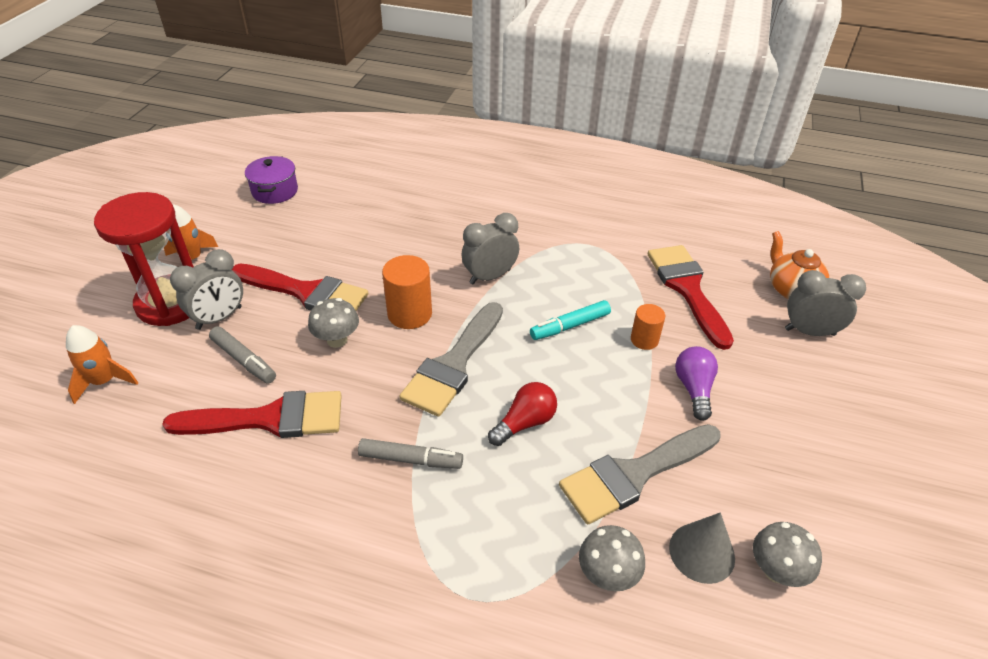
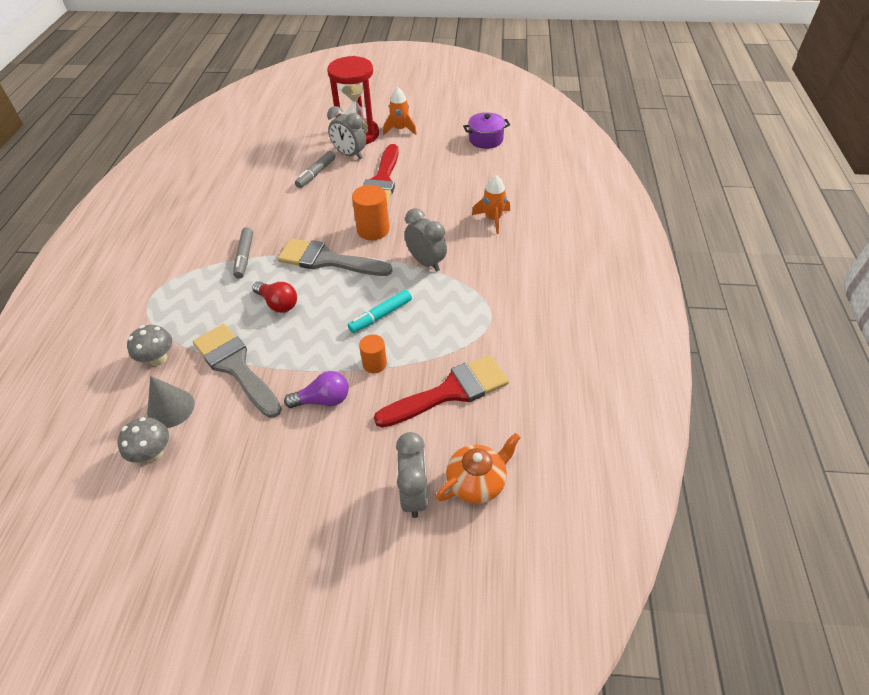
camera: 80 degrees right, 5 degrees up
orange rocket [66,325,138,404] -> orange rocket moved to [472,175,510,234]
red brush [162,391,342,438] -> none
grey mushroom [308,298,359,348] -> none
turquoise marker [530,300,611,340] -> turquoise marker turned 90 degrees counterclockwise [348,290,412,333]

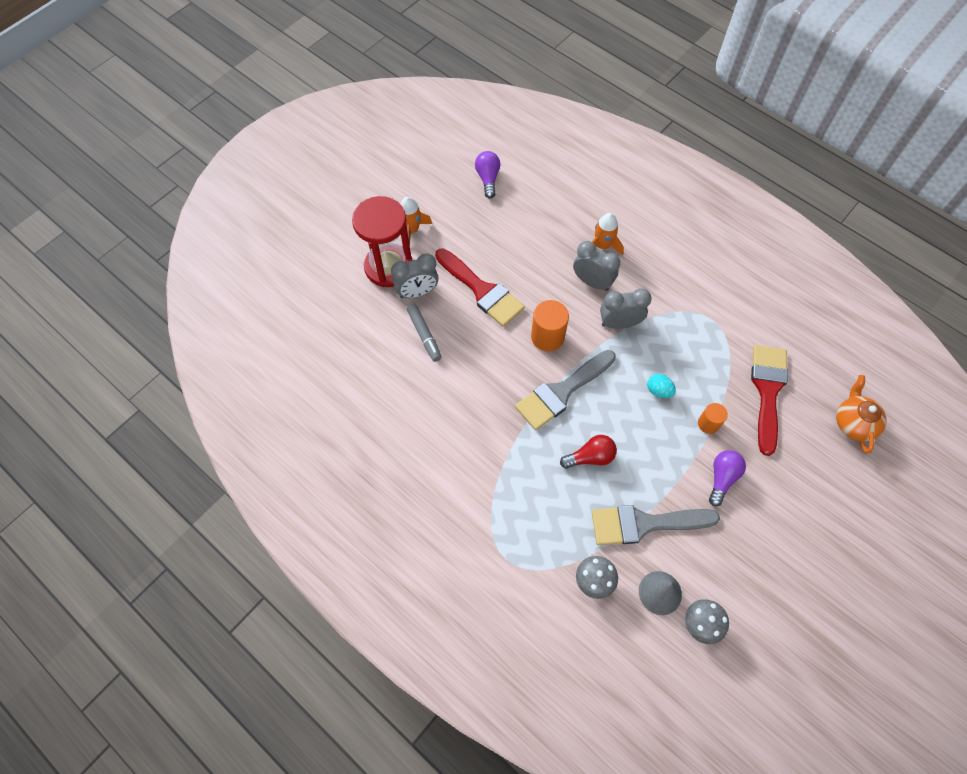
camera: 55 degrees left, 15 degrees up
grey marker [233,227,253,279] -> none
turquoise marker [348,290,412,333] -> turquoise egg [647,374,676,398]
grey clock [396,432,428,518] -> grey clock moved to [573,241,620,291]
purple pot [463,112,510,149] -> purple light bulb [475,151,500,198]

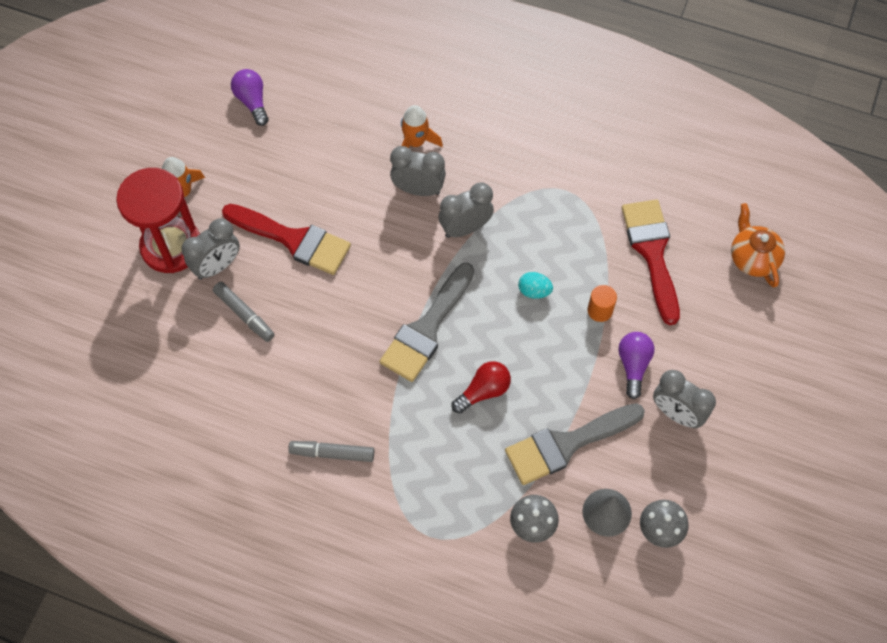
camera: 20 degrees left, 0 degrees up
orange cylinder [531,300,569,351] -> none
none -> grey marker [288,441,374,462]
none -> grey clock [653,370,716,428]

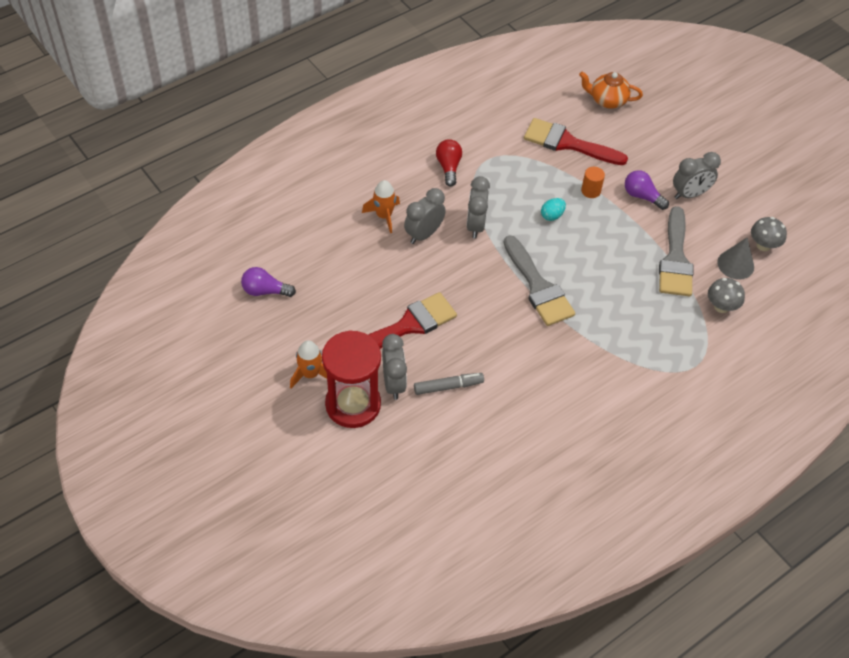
camera: 60 degrees left, 10 degrees down
grey marker [288,441,374,462] -> none
red light bulb [452,361,511,413] -> red light bulb moved to [436,139,462,187]

